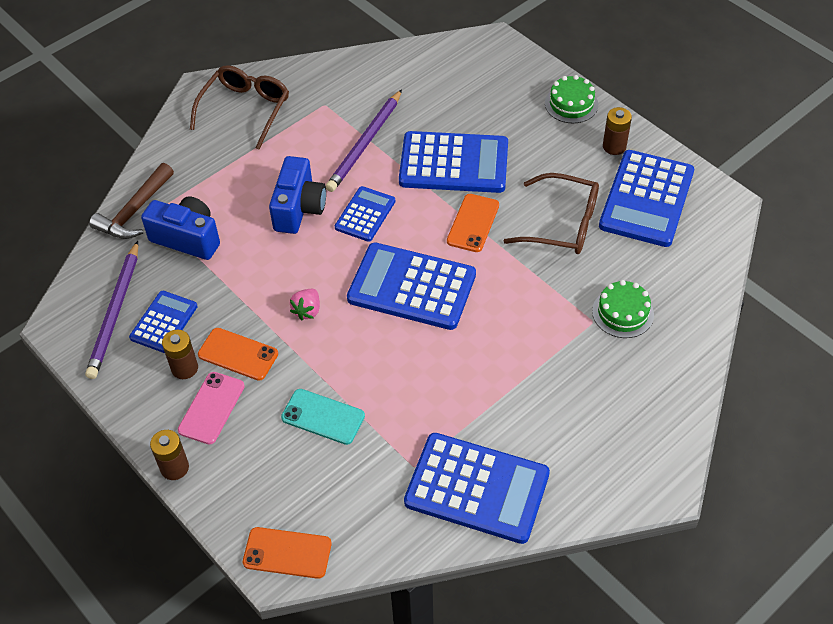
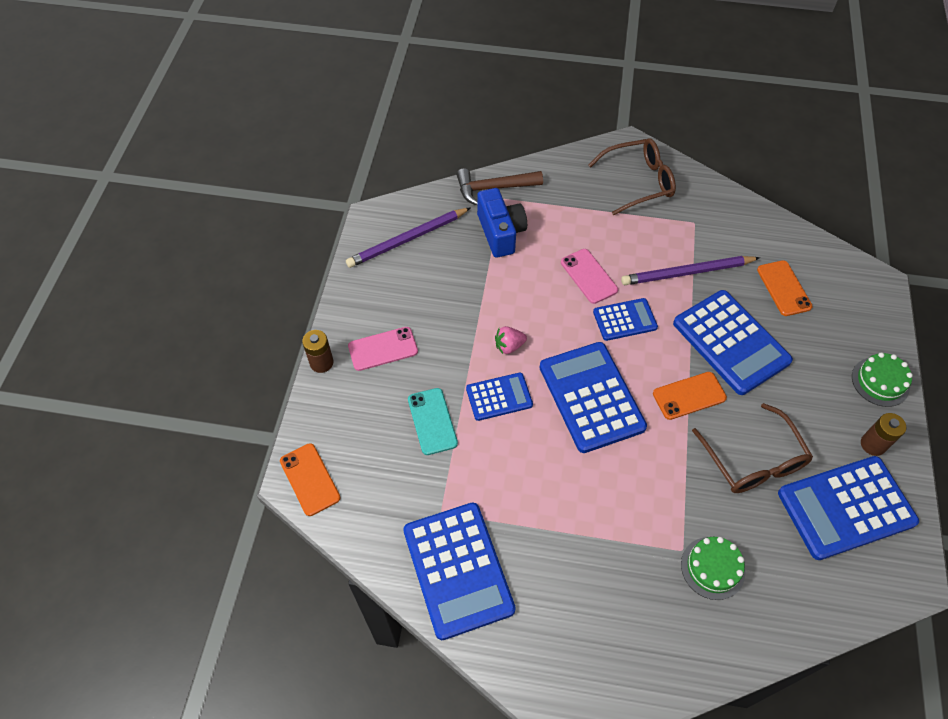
camera: 50 degrees right, 5 degrees up
blue calculator [129,291,198,353] -> blue calculator moved to [466,373,533,421]
brown battery [162,330,198,379] -> none
orange phone [198,328,278,381] -> orange phone moved to [757,260,813,316]
blue camera [269,156,326,234] -> pink phone [561,249,618,304]

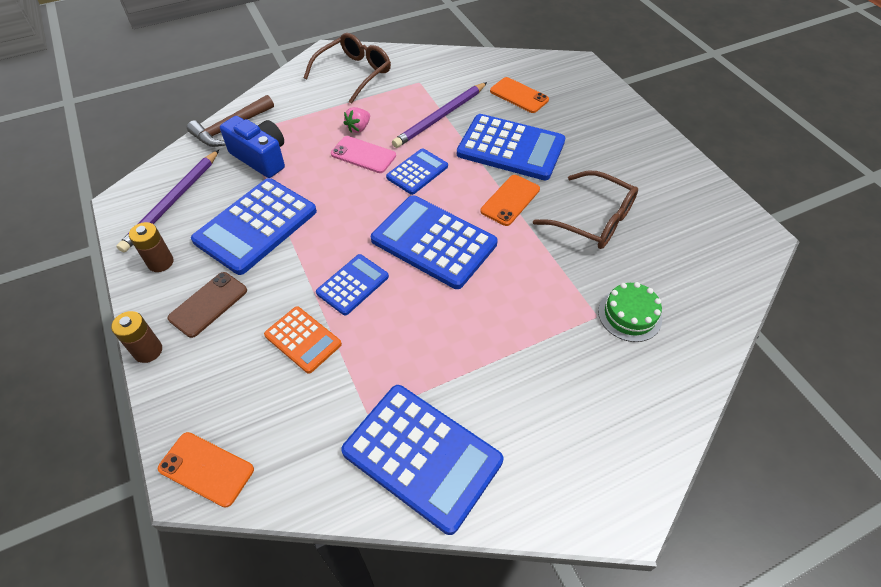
camera: 35 degrees left, 5 degrees down
pink phone [348,327,418,371] -> brown phone [167,272,247,338]
turquoise phone [408,388,458,455] -> orange calculator [264,306,342,374]
pink strawberry [495,326,527,354] -> pink strawberry moved to [344,107,370,133]
blue calculator [778,456,919,560] -> blue calculator moved to [191,178,317,275]
green cake [852,352,913,407] -> none
brown battery [861,413,906,456] -> brown battery moved to [129,222,173,272]

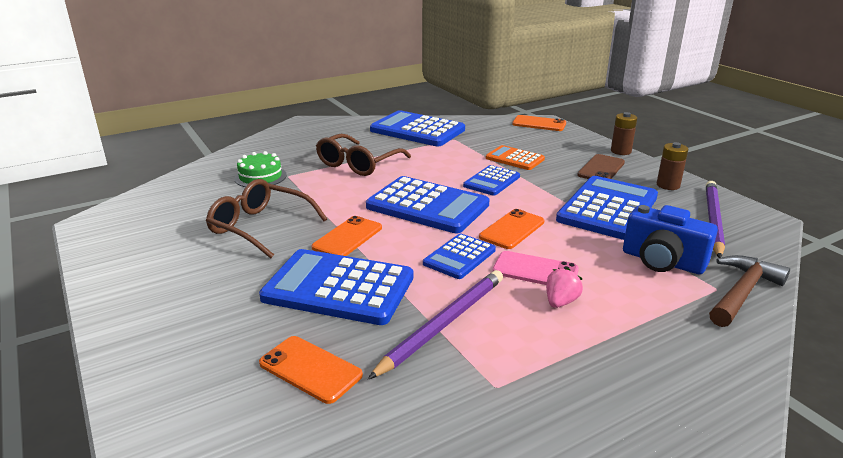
camera: 175 degrees right, 25 degrees down
brown glasses [304,33,391,104] -> brown glasses moved to [316,134,411,176]
none -> orange phone [479,209,544,249]

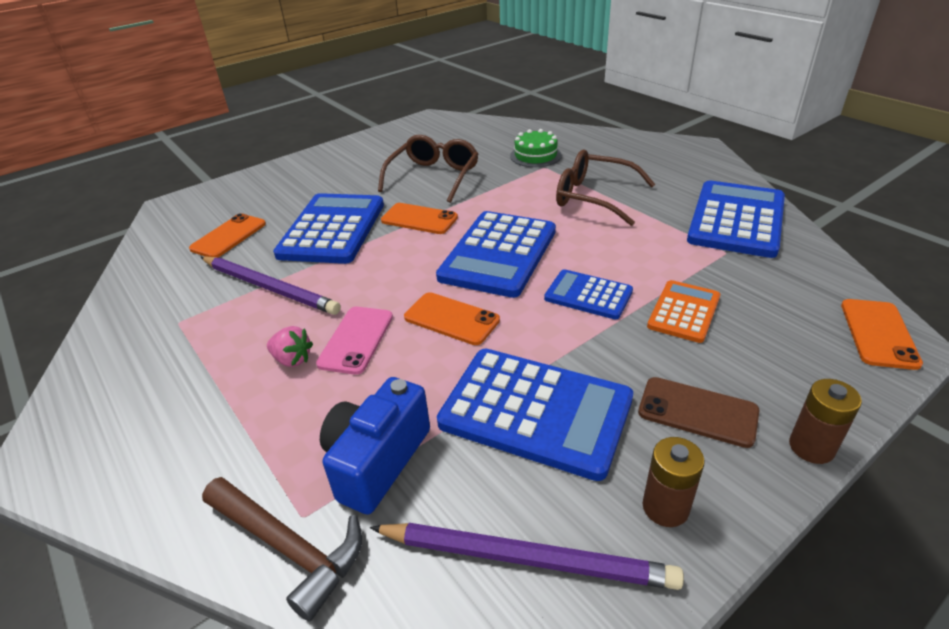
camera: 85 degrees right, 10 degrees up
blue calculator [423,234,496,279] -> none

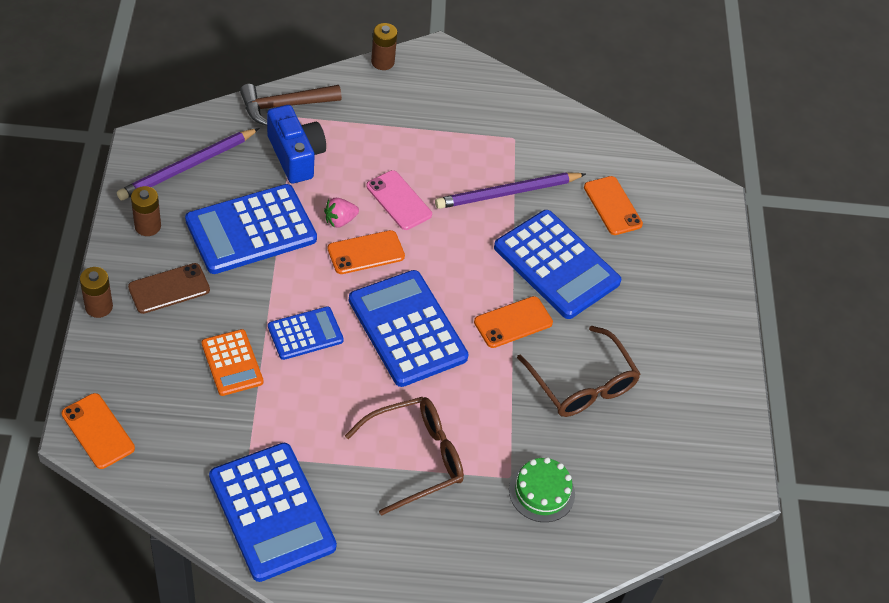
camera: 120 degrees right, 15 degrees up
pink strawberry [267,326,313,367] -> pink strawberry moved to [324,198,359,228]
none -> brown battery [371,23,397,70]

